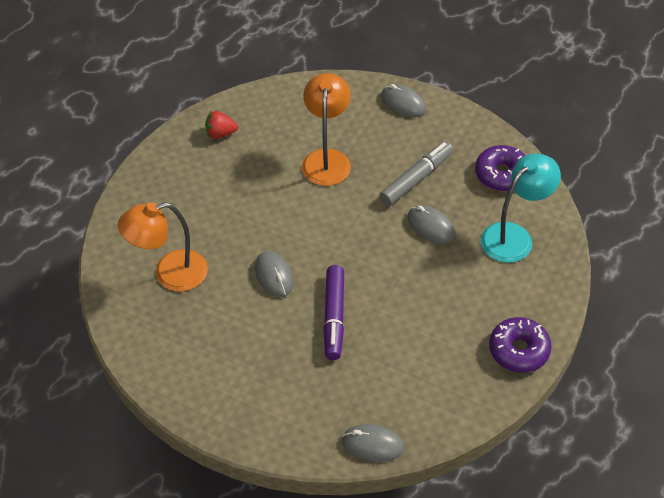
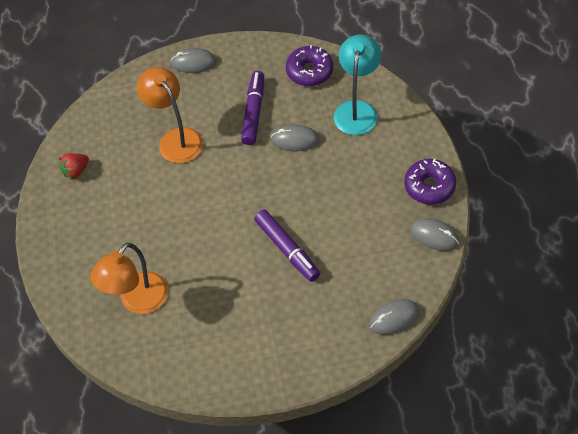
camera: 35 degrees left, 5 degrees up
grey mouse [255,251,294,297] -> grey mouse moved to [410,218,459,251]
grey marker [379,141,454,206] -> purple marker [241,71,264,145]

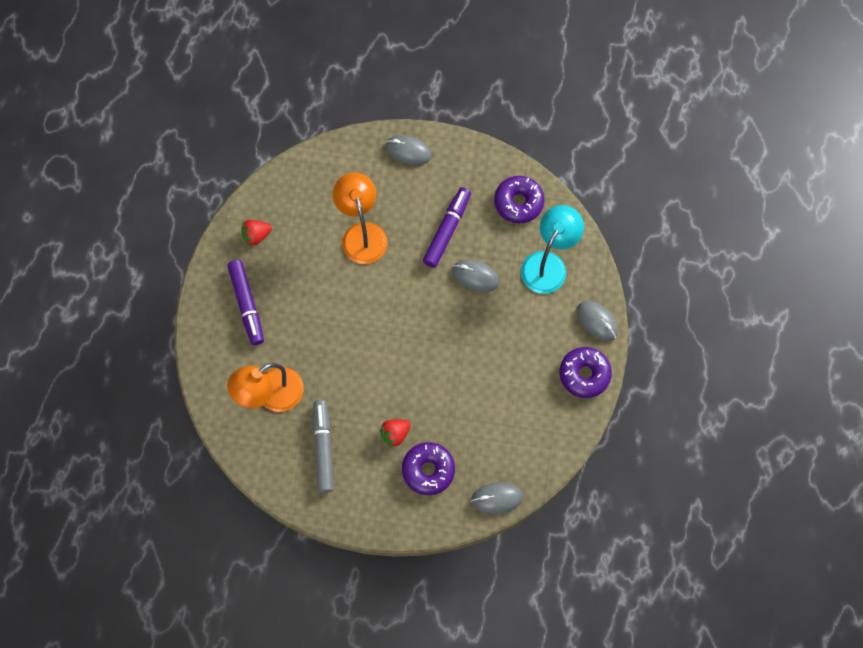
camera: 15 degrees right, 15 degrees up
purple marker [254,210,320,282] -> purple marker moved to [227,260,264,345]
grey mouse [410,218,459,251] -> grey mouse moved to [577,301,618,341]
none -> grey marker [313,400,334,493]
none -> red strawberry [380,420,411,448]
none -> purple donut [402,442,455,495]

